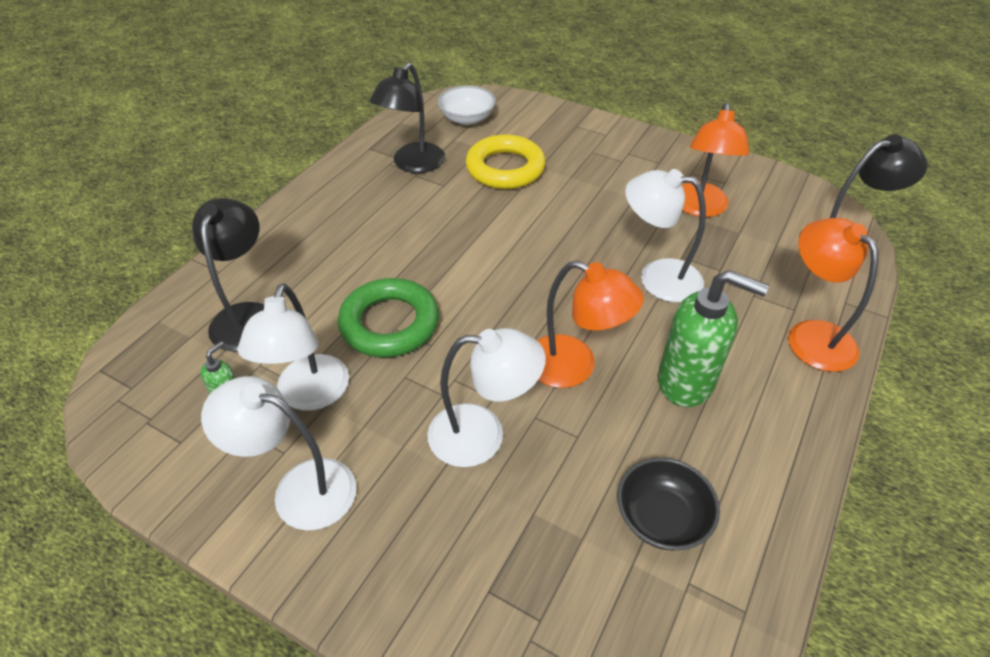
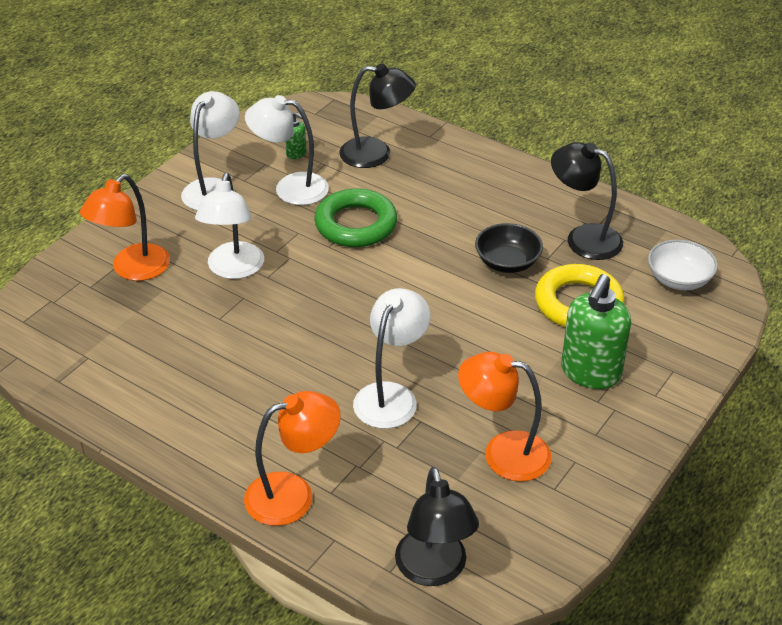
camera: 95 degrees right, 5 degrees down
orange lamp [537,260,644,388] -> orange lamp moved to [80,174,170,281]
black bowl [617,457,720,551] -> black bowl moved to [475,223,543,273]
green soap dispenser [658,270,769,407] -> green soap dispenser moved to [561,274,631,389]

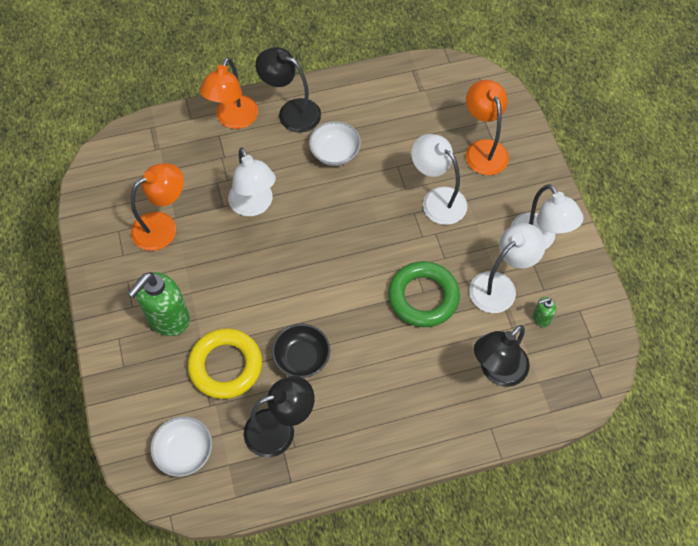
camera: 130 degrees right, 20 degrees up
black lamp [395,467,479,586] -> black lamp moved to [256,47,321,133]
green soap dispenser [561,274,631,389] -> green soap dispenser turned 120 degrees counterclockwise [127,272,190,336]
none -> white bowl [309,121,361,166]

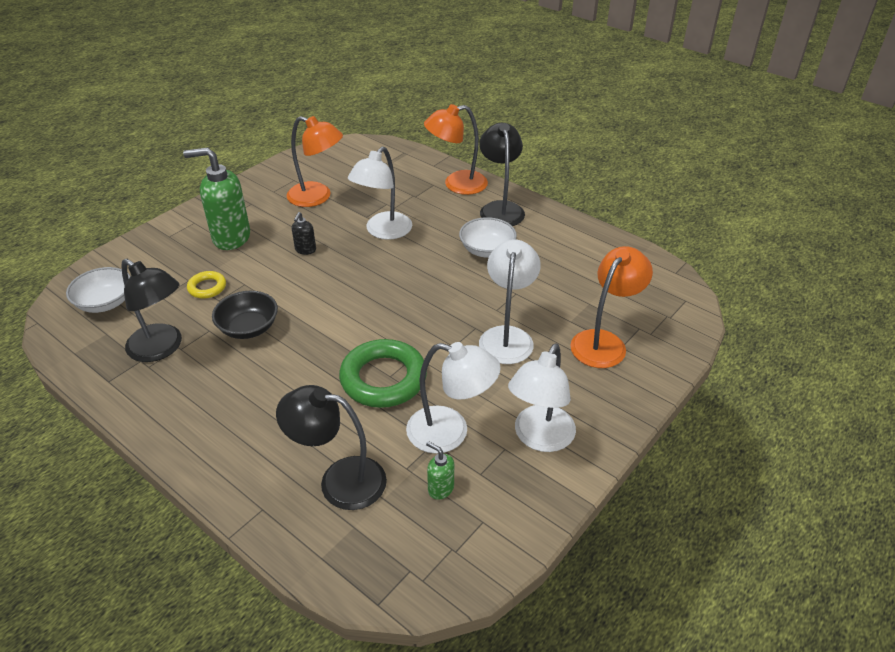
camera: 55 degrees right, 20 degrees down
yellow ring [188,328,262,399] -> yellow ring [187,271,226,299], size x0.50
none -> black soap dispenser [292,212,316,255]

